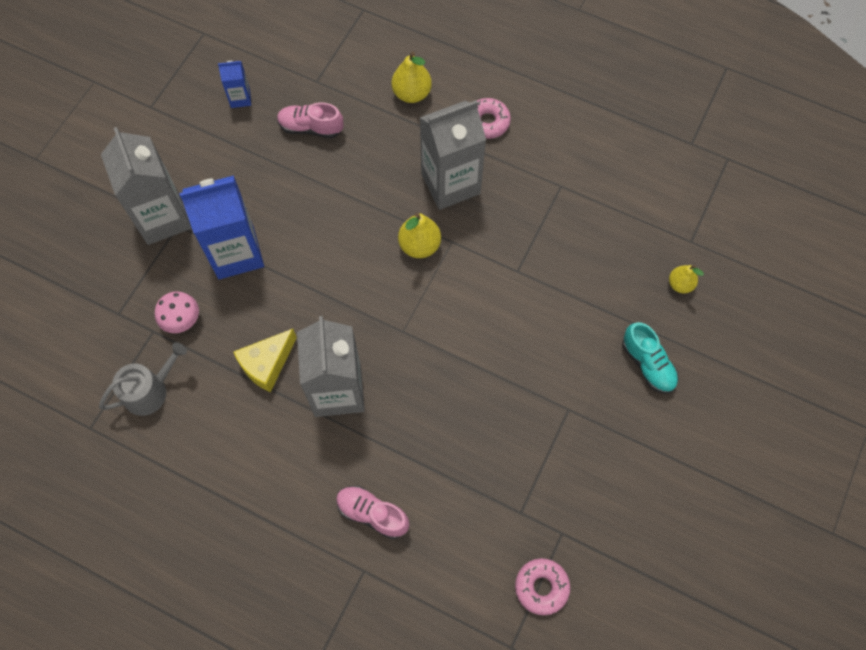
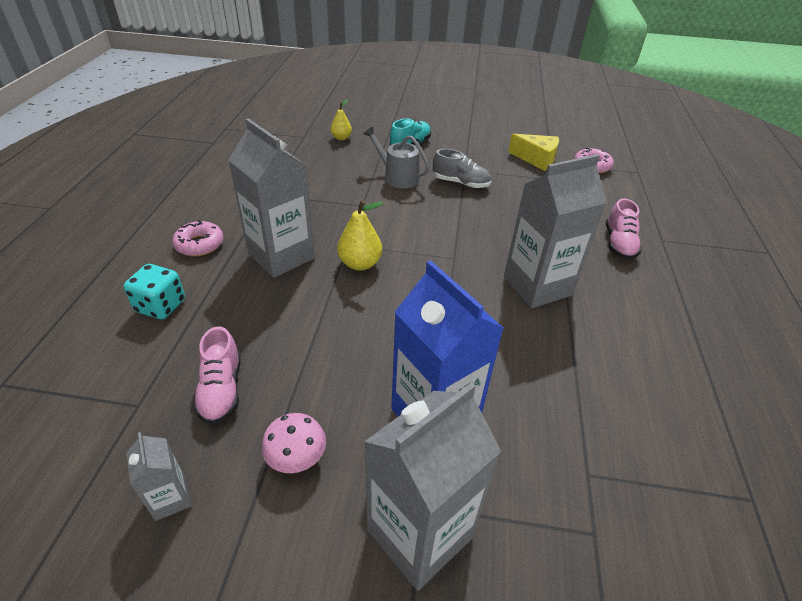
camera: 110 degrees left, 25 degrees down
grey watering can [99,342,187,416] -> grey watering can moved to [364,126,430,189]
pink mushroom [155,291,199,333] -> pink mushroom moved to [262,413,326,473]
blue carton [218,61,251,108] -> grey carton [126,432,191,521]
yellow cheese [234,329,297,392] -> yellow cheese moved to [508,134,559,171]
yellow pear [392,52,432,103] -> turquoise dice [124,264,185,319]
none -> grey shoe [433,149,491,188]

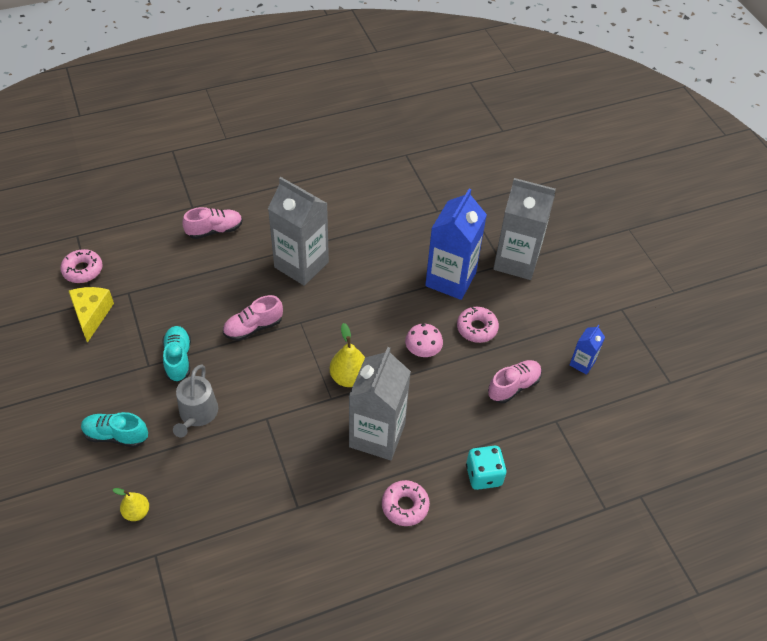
camera: 120 degrees left, 10 degrees up
grey carton [126,432,191,521] -> blue carton [570,325,605,375]
pink mushroom [262,413,326,473] -> pink mushroom moved to [405,324,443,357]
grey shoe [433,149,491,188] -> turquoise shoe [163,326,191,382]
none -> pink shoe [223,295,283,341]
none -> pink donut [457,307,499,343]

